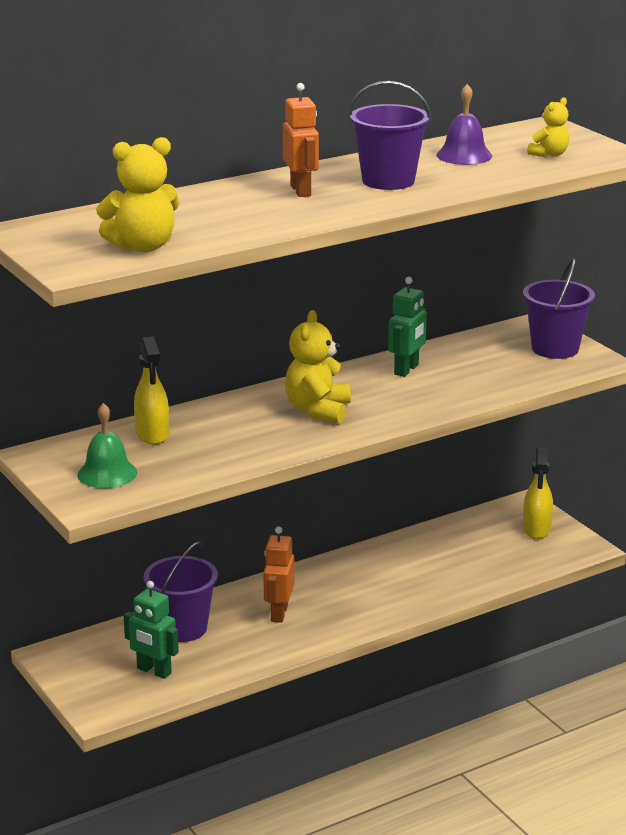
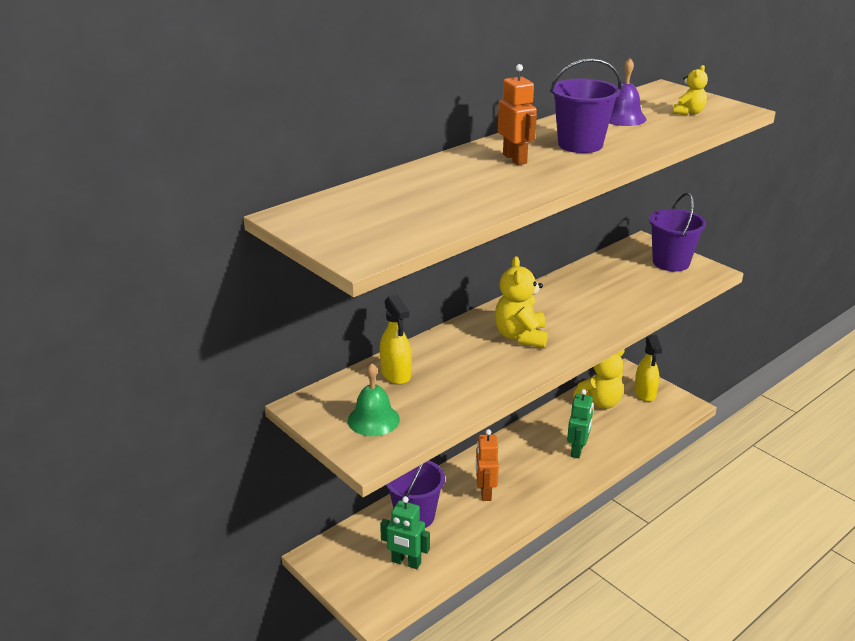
camera: 10 degrees left, 5 degrees up
yellow teddy bear [96,137,180,252] -> yellow teddy bear moved to [573,349,625,409]
green robot [388,277,427,377] -> green robot moved to [567,389,593,458]

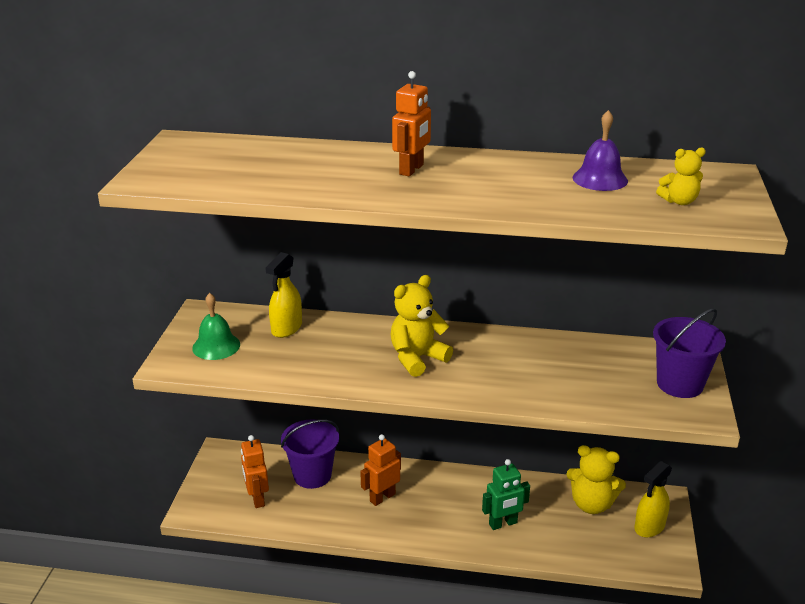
camera: 50 degrees right, 0 degrees up
green robot [380,496,430,569] -> orange robot [241,435,269,508]
purple bucket [550,58,621,153] -> none

